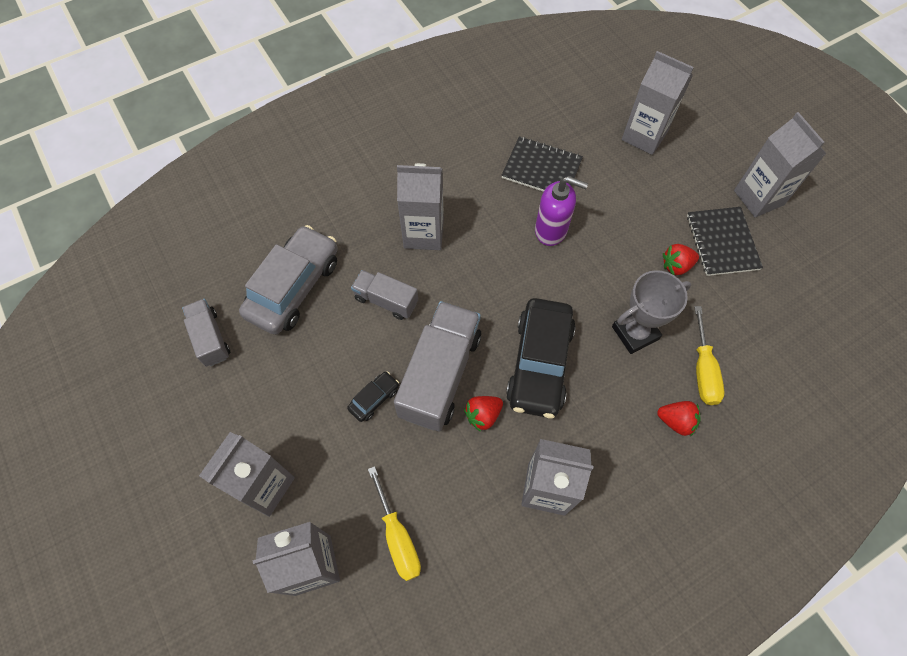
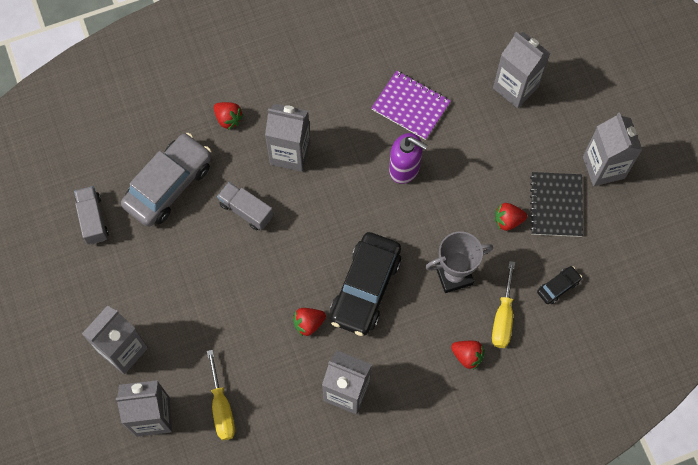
camera: 10 degrees right, 5 degrees up
black car [347,371,399,422] -> black car moved to [537,266,582,304]
grey truck [394,301,481,431] -> none
black notebook [501,136,583,192] -> purple notebook [371,71,451,140]
none -> red strawberry [214,102,243,130]

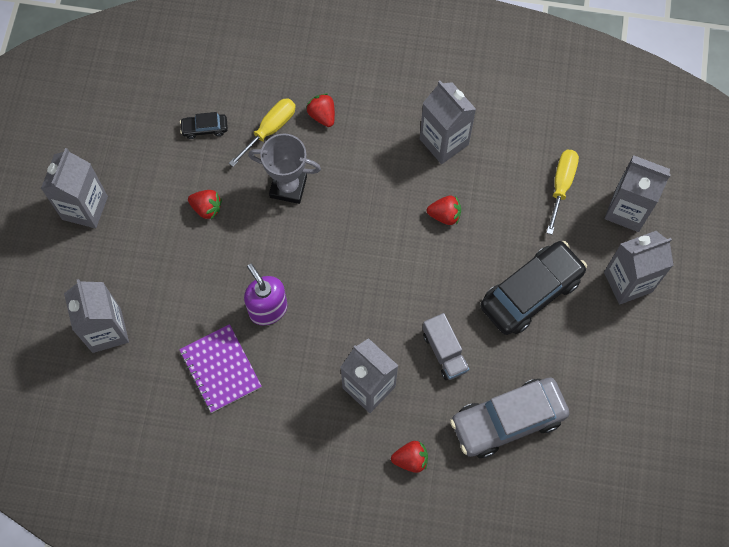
camera: 150 degrees left, 0 degrees up
grey truck [74,186,109,244] -> none
red strawberry [214,102,243,130] -> red strawberry turned 105 degrees clockwise [391,441,428,473]
black car [330,232,401,336] -> black car moved to [480,241,587,335]
black notebook [530,172,583,237] -> none

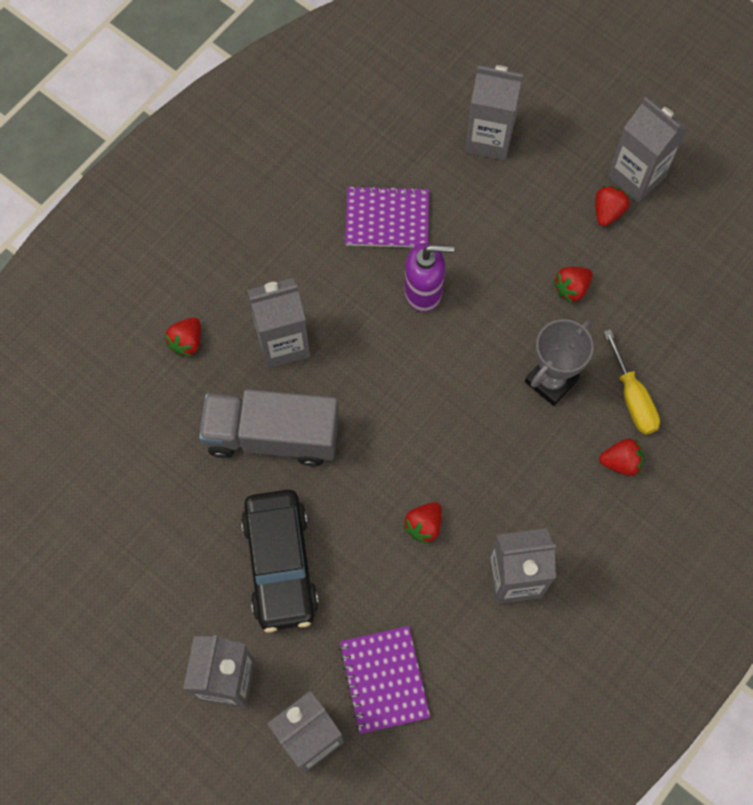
camera: 120 degrees right, 0 degrees up
black car [180,112,228,139] -> none
grey truck [423,313,469,380] -> grey truck [199,389,339,466], size x1.80
grey car [450,378,570,458] -> none
yellow screwdriver [546,150,579,234] -> purple notebook [339,626,430,734]
none -> red strawberry [595,185,630,226]

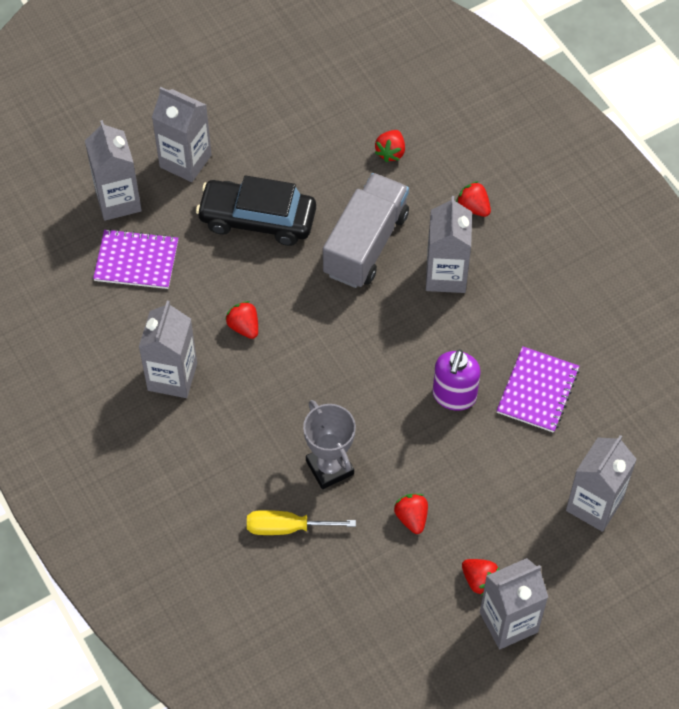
camera: 110 degrees right, 10 degrees down
red strawberry [599,439,644,476] -> red strawberry moved to [375,130,405,162]

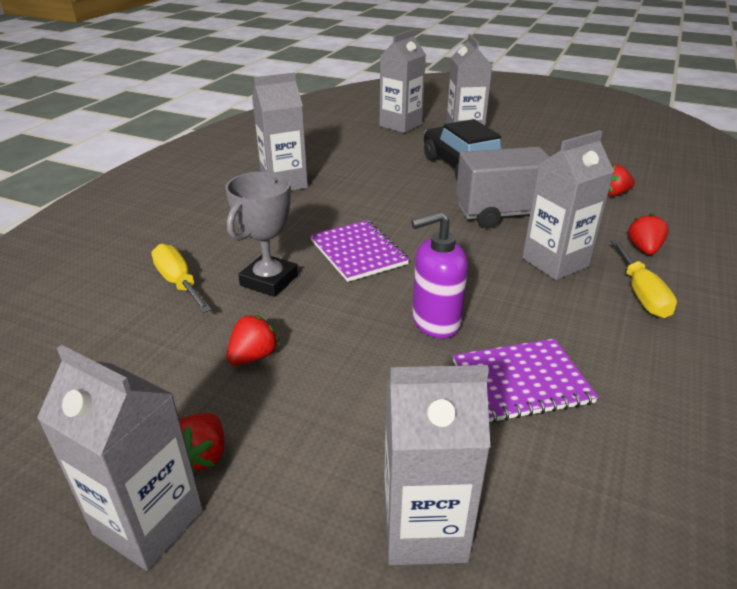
camera: 55 degrees right, 25 degrees down
purple notebook [93,229,178,289] -> purple notebook moved to [310,220,409,282]
red strawberry [225,301,258,339] -> none
none -> yellow screwdriver [611,240,677,318]

